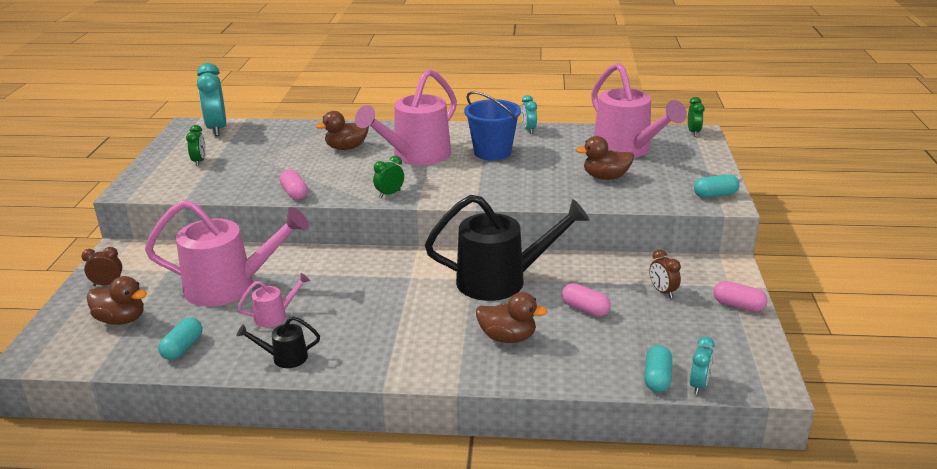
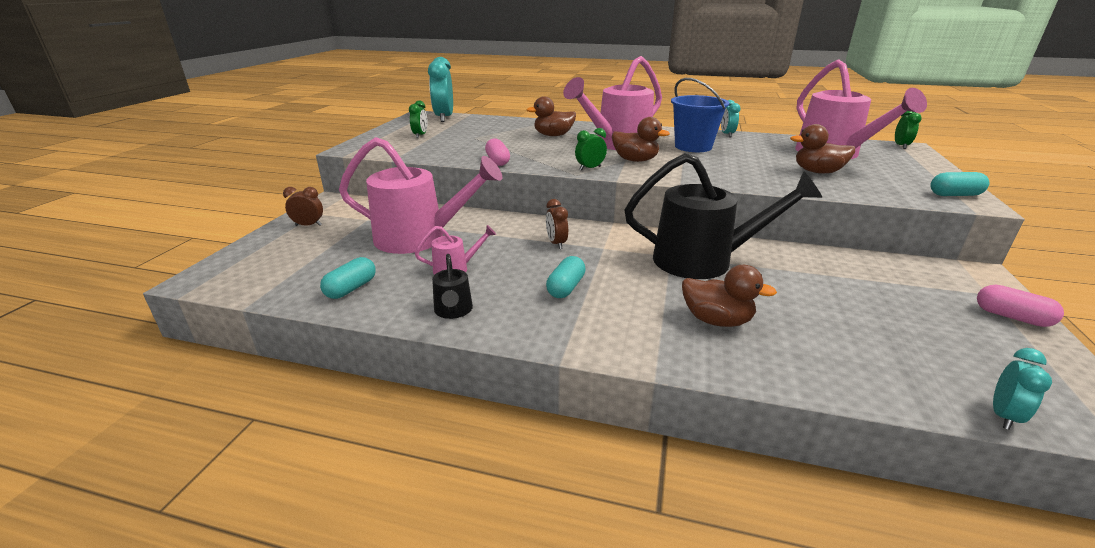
camera: 10 degrees right, 0 degrees up
brown duck [87,276,147,325] -> brown duck moved to [612,117,670,162]
black watering can [236,316,320,368] -> black watering can turned 105 degrees counterclockwise [432,254,473,319]
pink capsule [562,283,611,316] -> none
turquoise capsule [644,345,672,392] -> turquoise capsule moved to [546,256,586,298]
brown clock [649,249,681,298] -> brown clock moved to [546,199,568,249]

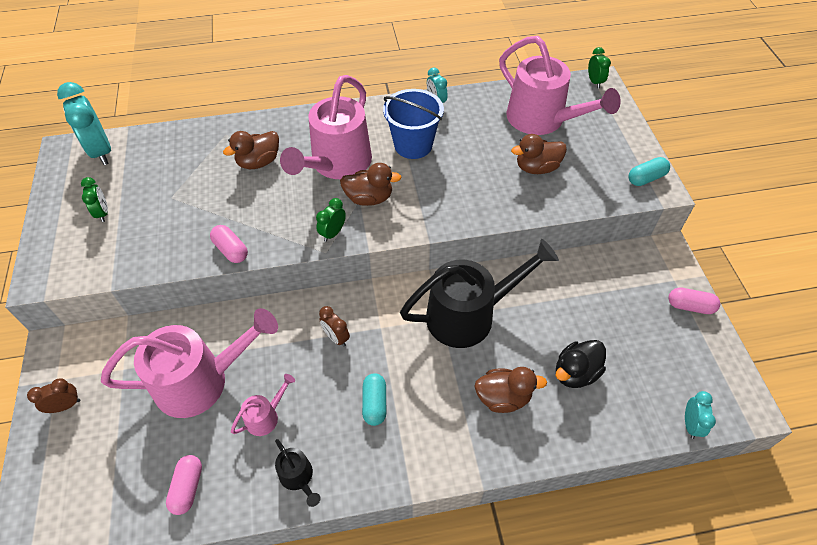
camera: 25 degrees left, 25 degrees up
turquoise capsule [320,257,376,299] -> pink capsule [166,455,202,515]
none -> black duck [556,340,606,388]

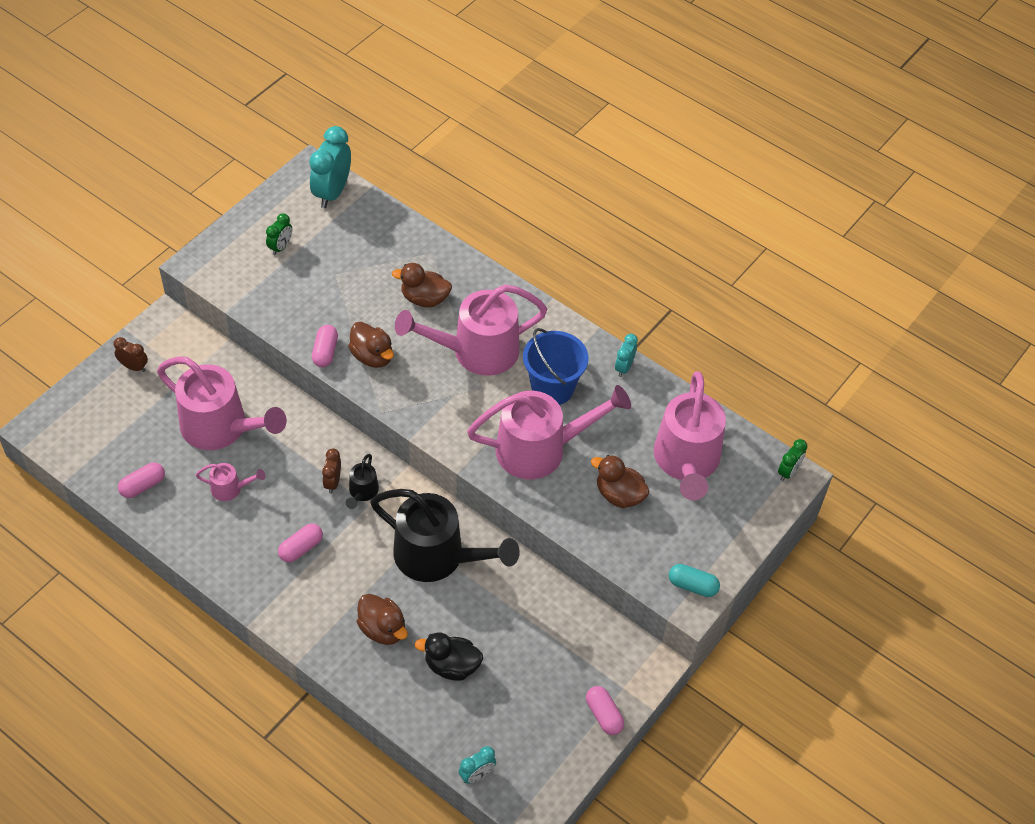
camera: 45 degrees right, 0 degrees up
black watering can [275,439,321,507] -> black watering can moved to [346,454,379,509]
green clock [316,198,346,242] -> none
brown duck [340,163,402,206] -> brown duck moved to [348,322,394,368]
turquoise capsule [362,373,386,426] -> pink capsule [278,523,323,562]
none -> pink watering can [467,385,631,479]

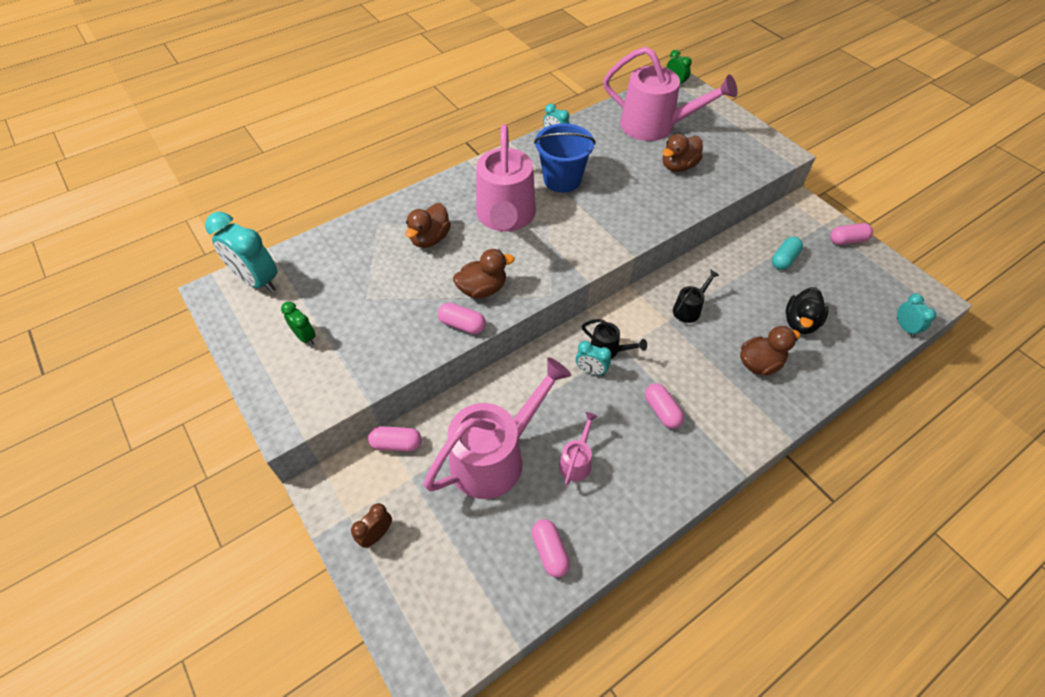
camera: 70 degrees left, 0 degrees up
brown clock [322,448,341,493] -> turquoise clock [576,341,611,376]
black watering can [370,489,520,582] -> black watering can [673,270,719,323], size x0.44
pink watering can [467,385,631,479] -> none
turquoise capsule [669,564,720,597] -> turquoise capsule moved to [772,237,803,270]
none -> pink capsule [368,426,422,452]

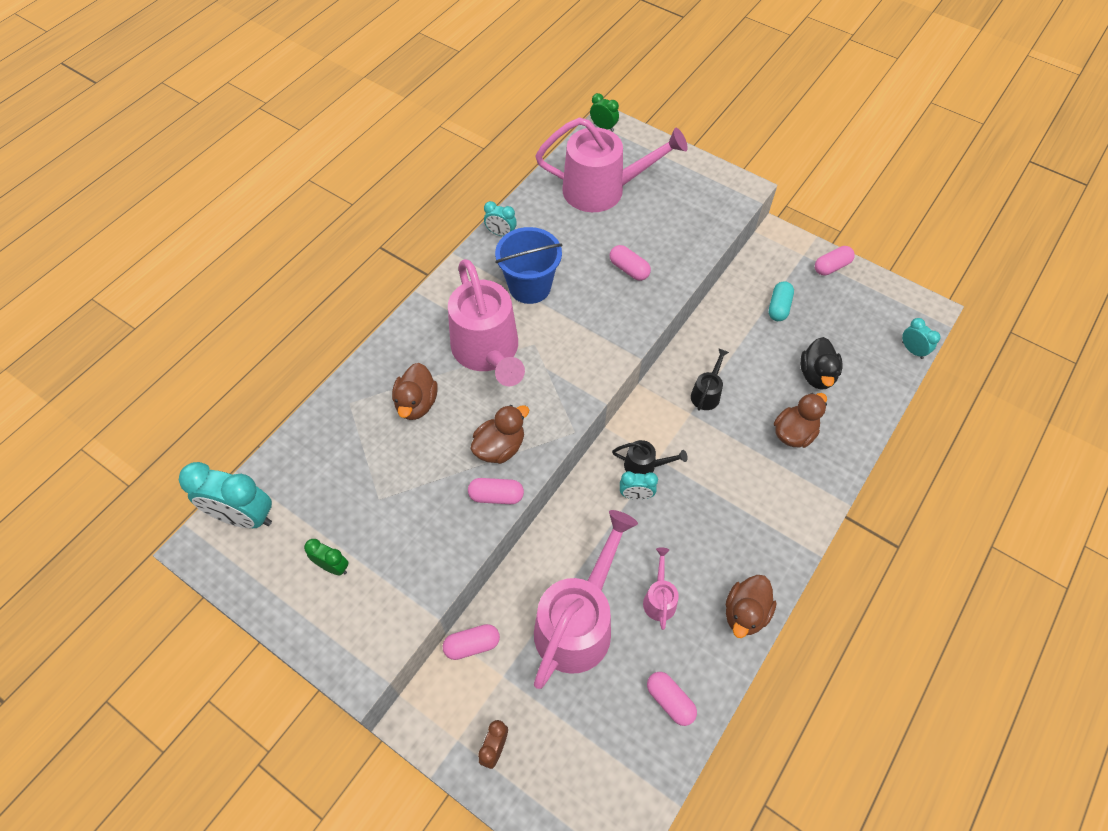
camera: 20 degrees left, 5 degrees up
pink capsule [645,383,684,429] -> pink capsule moved to [610,245,651,281]
brown duck [662,134,703,172] -> brown duck moved to [726,575,777,638]

